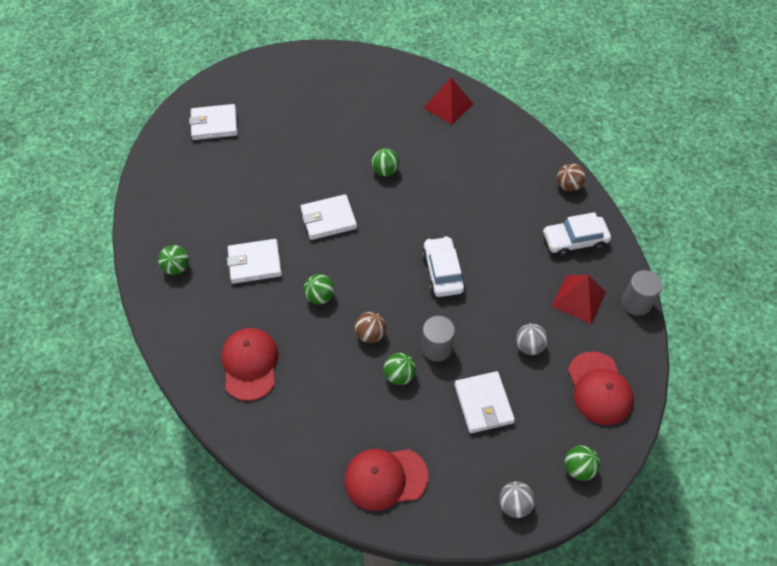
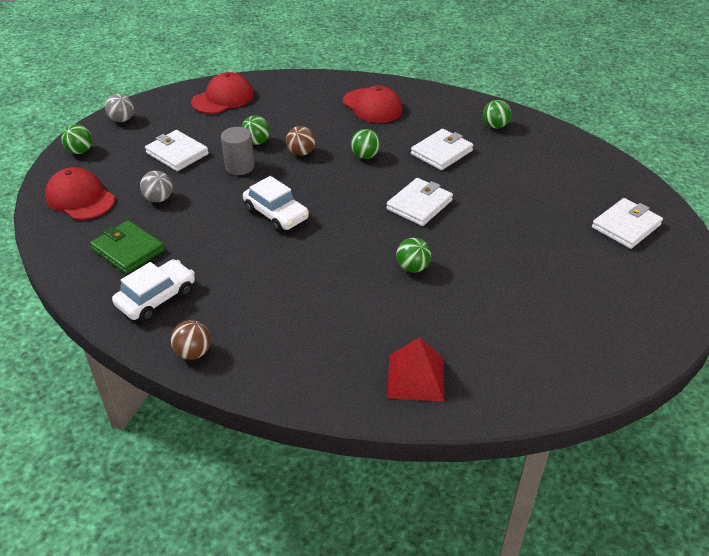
camera: 145 degrees right, 15 degrees down
red pyramid [551,275,606,324] -> green wallet [90,220,164,274]
grey cylinder [622,270,663,316] -> none

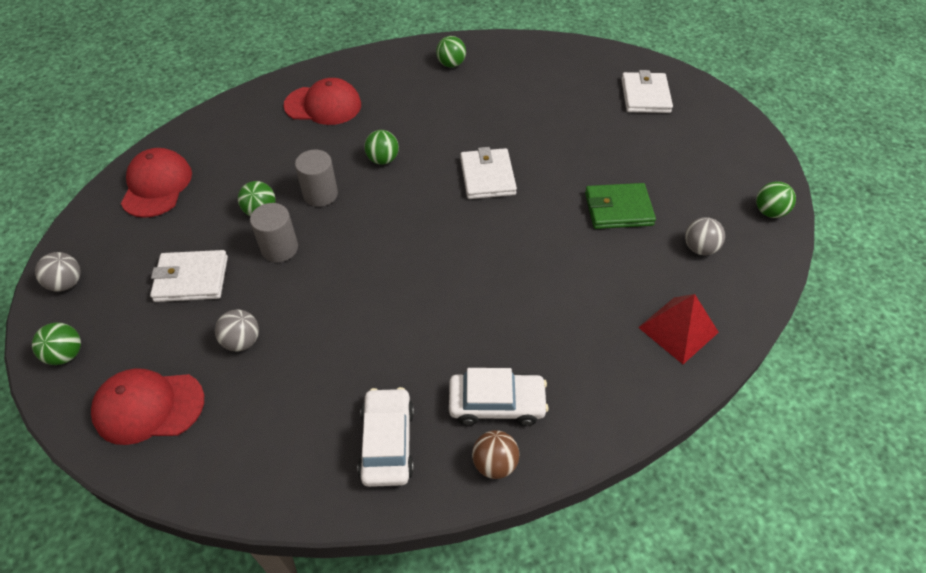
camera: 45 degrees left, 10 degrees up
green wallet [90,220,164,274] -> green wallet moved to [585,183,656,229]
white car [243,176,309,232] -> white car moved to [449,368,549,426]
brown ball [286,126,315,156] -> grey cylinder [295,150,338,207]
green ball [396,238,431,273] -> green ball moved to [756,181,796,218]
white wallet [411,129,473,170] -> none
none -> grey ball [685,217,725,255]

